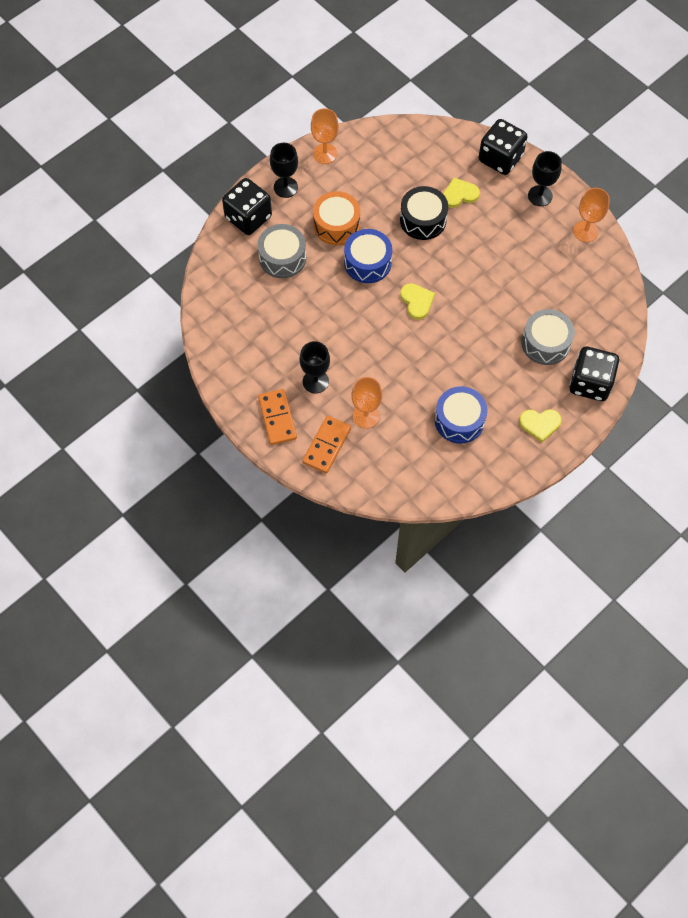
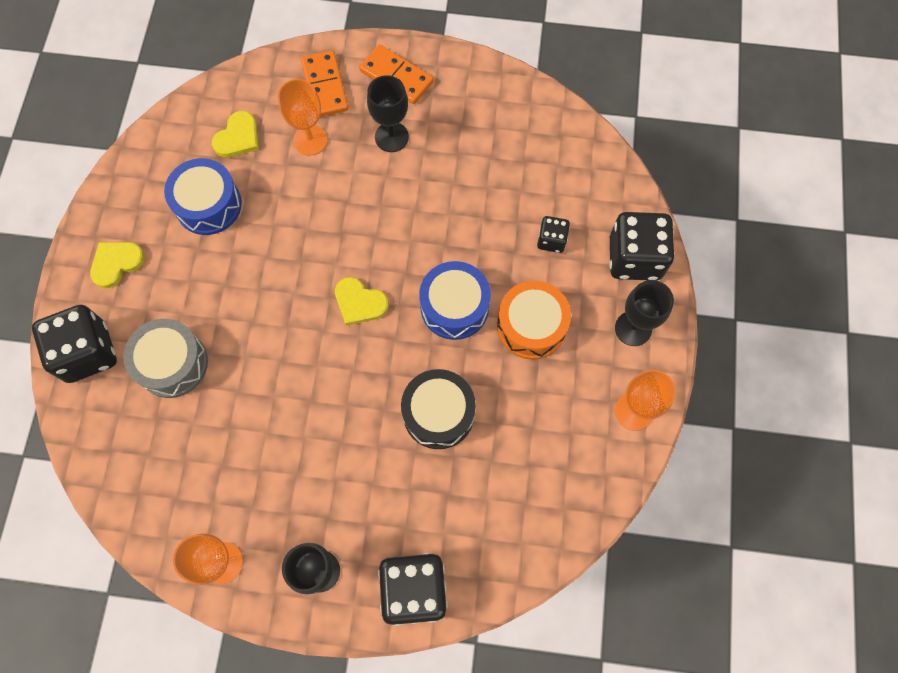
camera: 140 degrees right, 5 degrees up
grey drum [258,224,306,278] -> black dice [537,216,570,253]
yellow heart [443,178,480,208] -> yellow heart moved to [212,111,259,157]

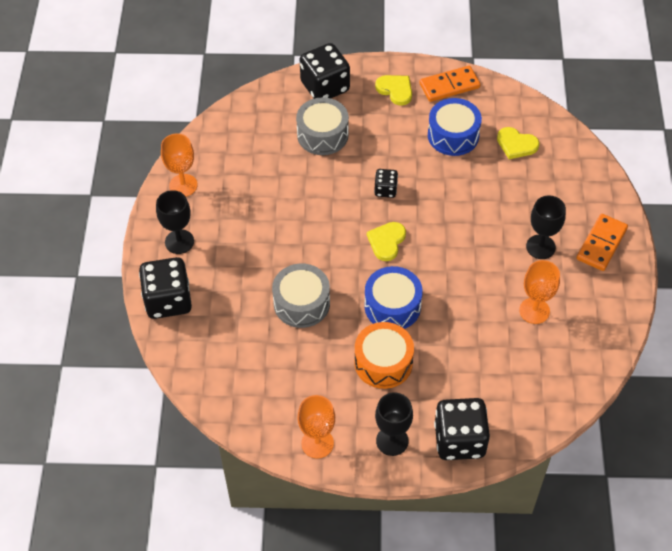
camera: 85 degrees right, 15 degrees down
orange goblet [278,79,328,156] -> orange goblet moved to [519,260,560,324]
orange domino [301,50,348,117] -> orange domino moved to [419,66,481,102]
black drum [401,369,476,449] -> grey drum [272,263,330,328]
black dice [537,216,570,253] -> black dice moved to [374,169,398,198]

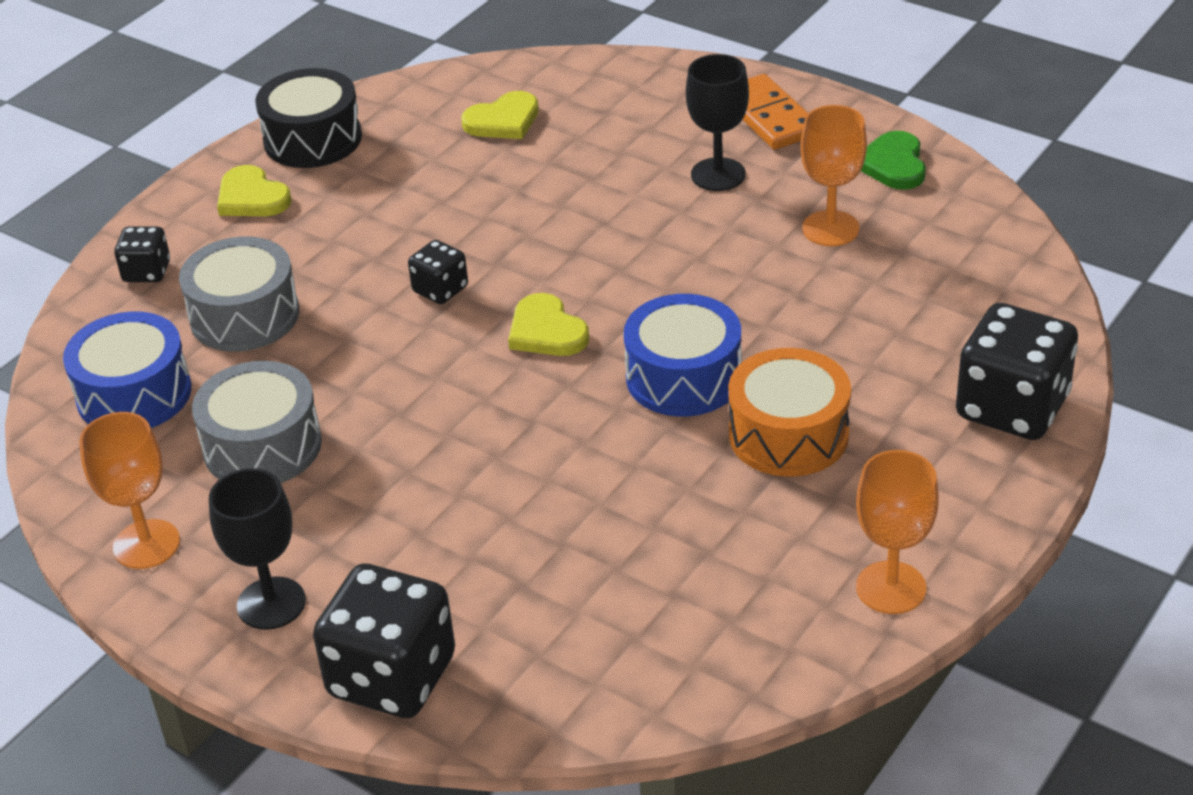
camera: 55 degrees left, 15 degrees down
grey drum [272,263,330,328] -> grey drum moved to [192,361,322,483]
black dice [300,43,350,99] -> black dice [114,227,170,282], size x0.51
yellow heart [375,75,412,106] -> yellow heart turned 120 degrees counterclockwise [217,165,292,216]
black goblet [375,392,413,456] -> none
orange domino [419,66,481,102] -> black drum [255,68,362,168]
blue drum [428,98,482,156] -> blue drum moved to [63,311,192,428]
none -> green heart [861,131,926,190]

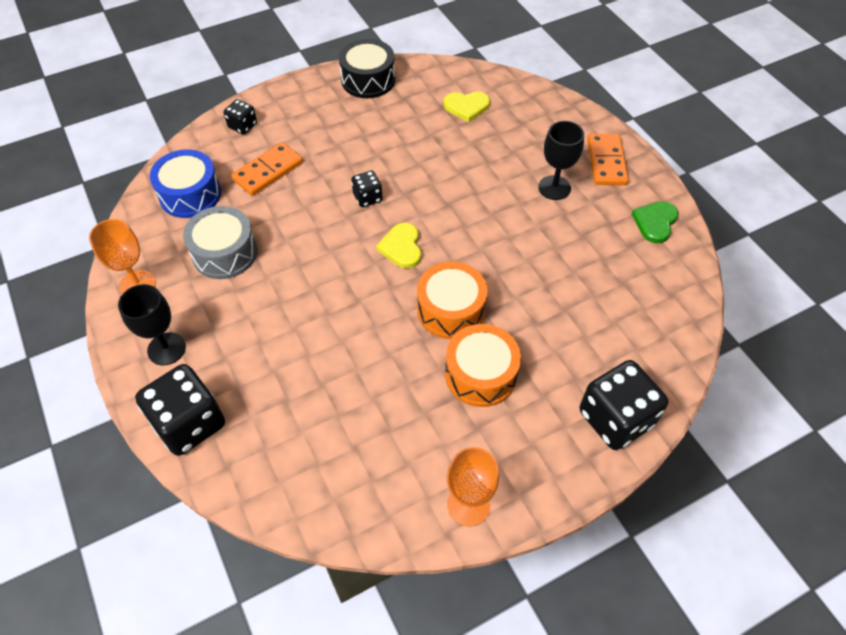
camera: 25 degrees right, 15 degrees up
grey drum [179,236,299,352] -> orange domino [231,142,303,196]
yellow heart [217,165,292,216] -> none
blue drum [624,294,741,417] -> orange drum [417,261,488,339]
orange goblet [800,105,867,246] -> none

